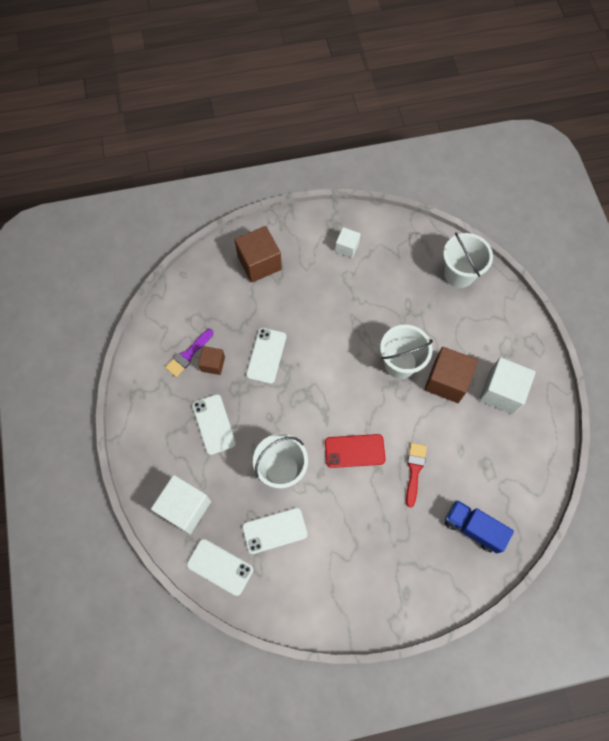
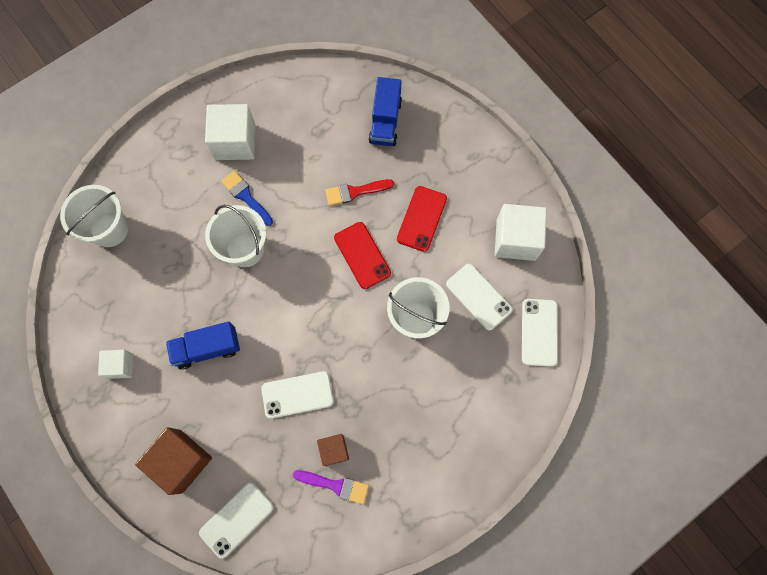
camera: 115 degrees left, 5 degrees up
white cube [151,475,211,534] -> white cube moved to [495,204,547,261]
white phone [192,394,236,455] -> white phone moved to [199,482,274,559]
brown cube [424,347,478,403] -> blue brush [221,171,273,226]
none -> blue truck [166,322,240,370]
none -> red phone [397,186,447,252]

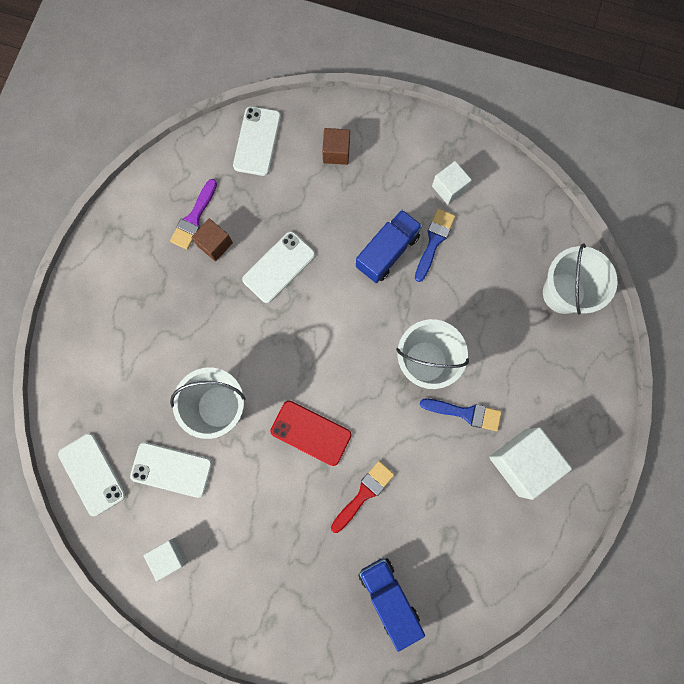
camera: 145 degrees right, 5 degrees up
brown cube [135,427,212,495] -> brown cube [322,128,350,165], size x0.56
purple brush [293,470,369,504] -> purple brush turned 45 degrees counterclockwise [170,179,217,250]
red phone [397,186,447,252] -> none
white cube [495,204,547,261] -> white cube [144,537,188,581], size x0.56
none -> blue brush [415,209,456,282]

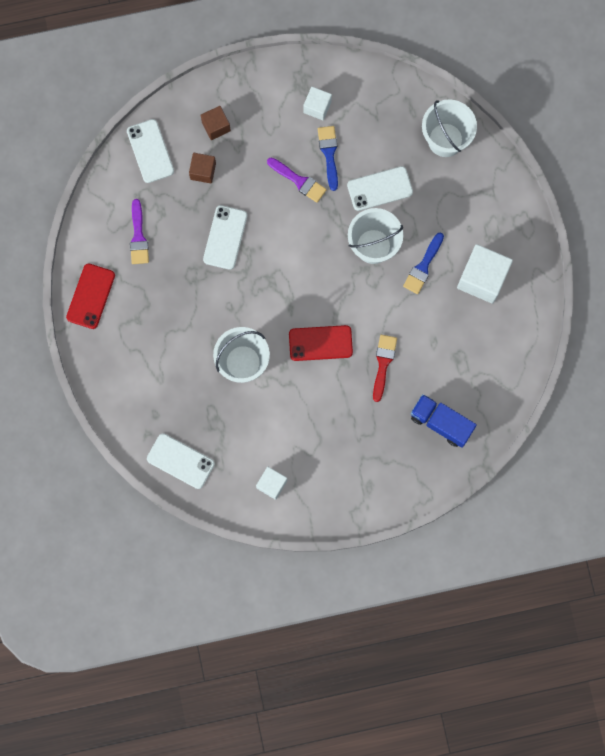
camera: 30 degrees left, 0 degrees up
white phone [130,442,212,498] -> white phone moved to [347,166,413,211]
brown cube [191,219,233,261] -> brown cube moved to [189,153,216,183]
blue truck [356,210,422,283] -> purple brush [267,157,327,203]
blue brush [420,399,502,431] -> blue brush turned 135 degrees clockwise [403,232,444,294]
none -> red phone [66,263,115,329]

